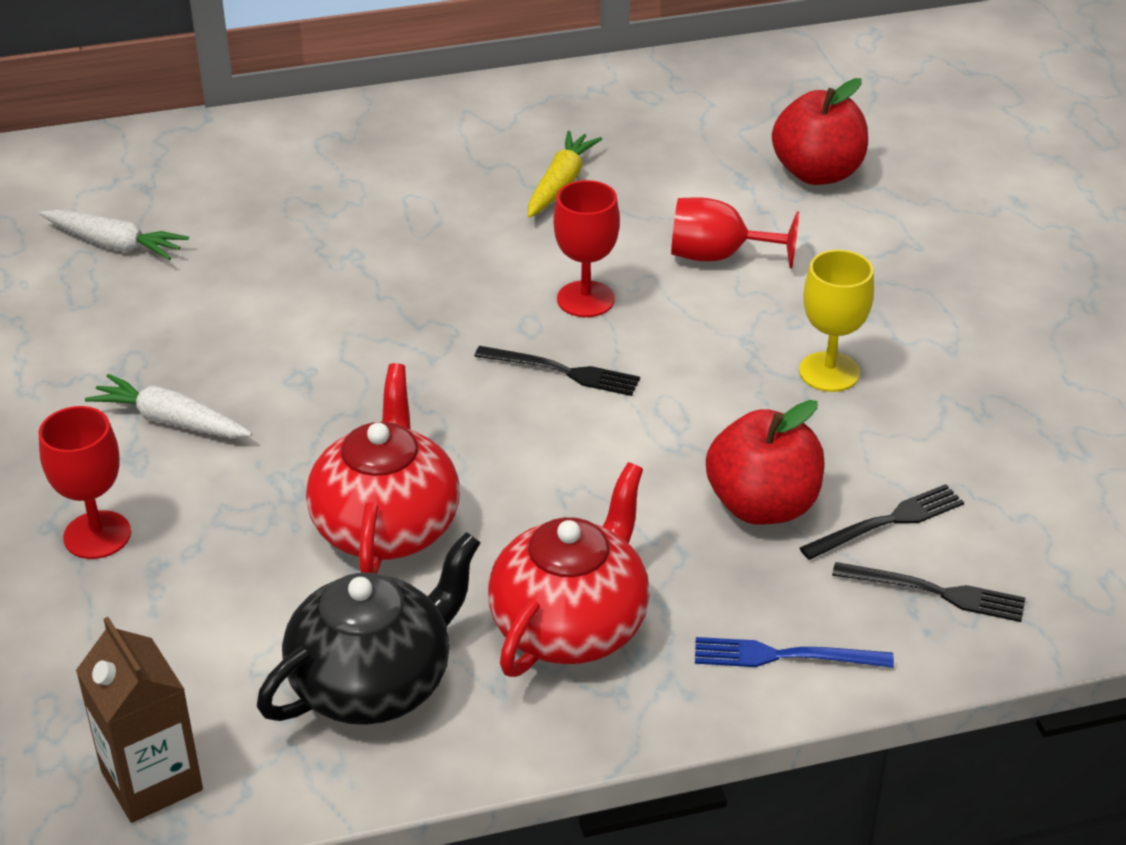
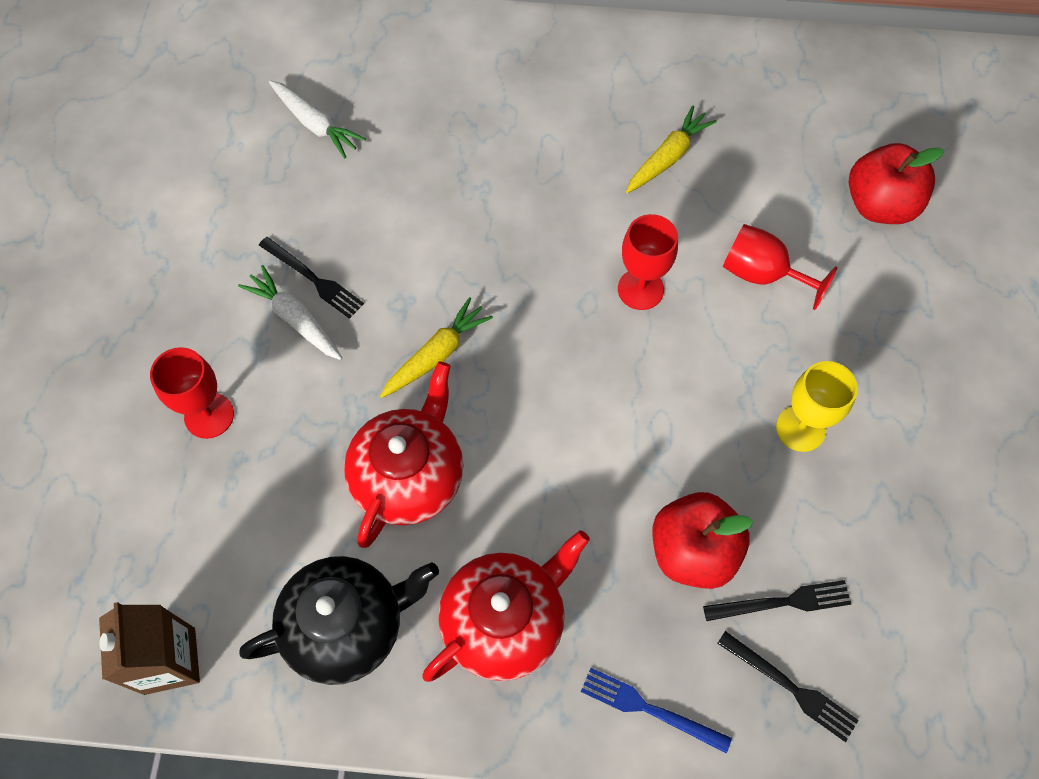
camera: 20 degrees right, 25 degrees up
black fork [475,346,640,396] -> black fork moved to [259,237,364,319]
none -> yellow carrot [380,297,493,398]

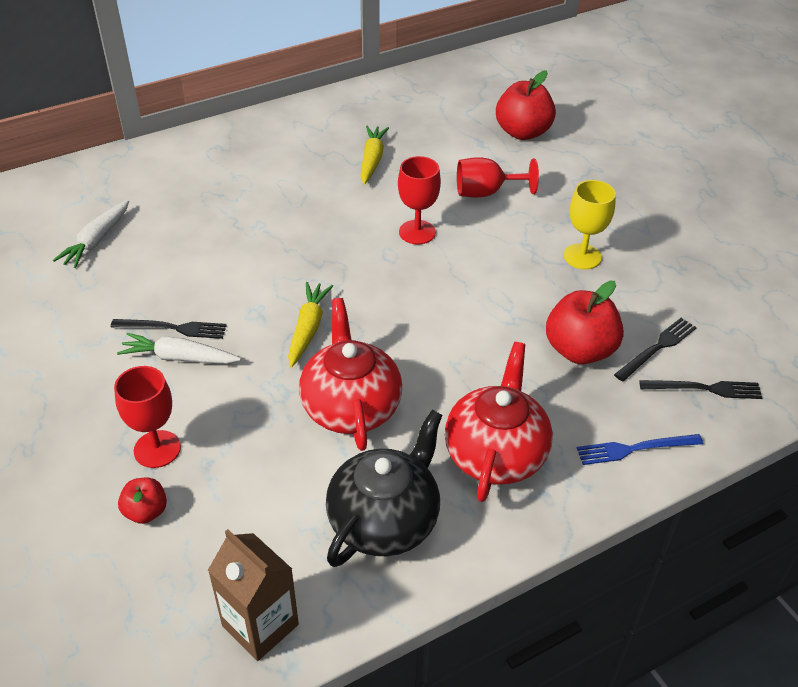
camera: 35 degrees left, 20 degrees down
white carrot [269,81,366,158] -> white carrot turned 105 degrees clockwise [53,200,129,268]
none -> red apple [118,478,167,524]

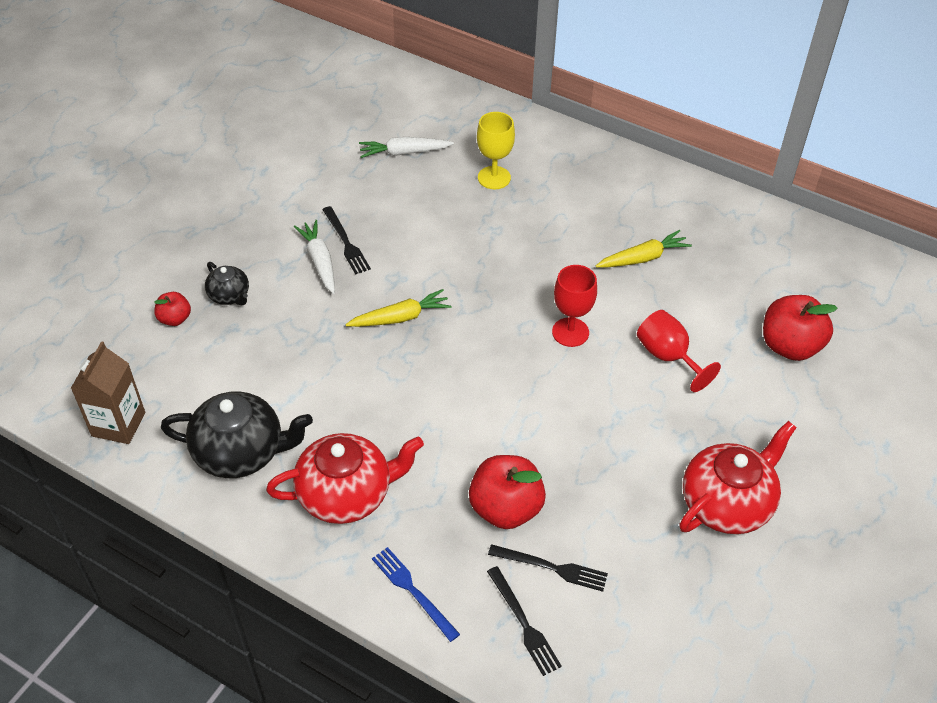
camera: 60 degrees right, 5 degrees up
red goblet [114,366,181,468] -> black teapot [205,262,249,305]
red teapot [299,298,403,451] -> red teapot moved to [679,421,797,534]
yellow goblet [564,180,616,269] -> yellow goblet moved to [477,112,515,189]

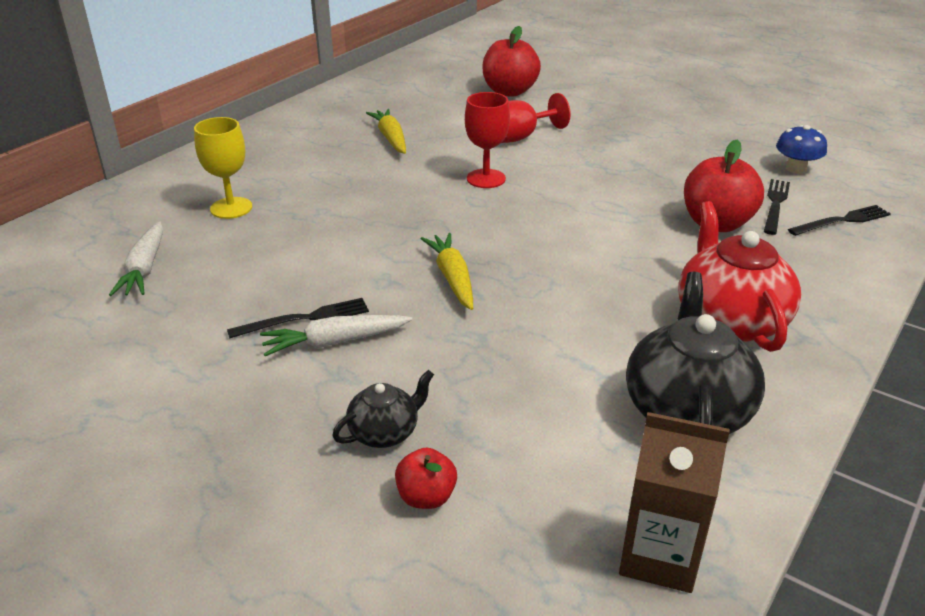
camera: 85 degrees left, 15 degrees down
blue fork [372,547,460,642] -> none
red teapot [679,421,797,534] -> none
none -> blue mushroom [776,125,827,174]

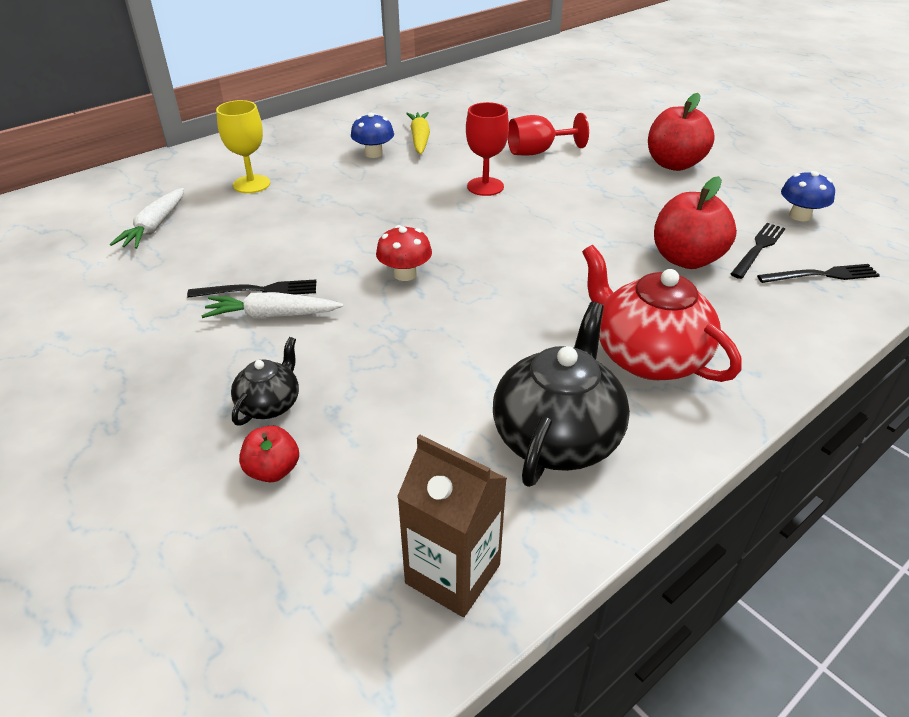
camera: 15 degrees right, 5 degrees up
black teapot [332,370,434,448] -> black teapot turned 45 degrees counterclockwise [231,337,299,426]
yellow carrot [420,233,473,310] -> red mushroom [376,225,432,281]
red apple [483,26,541,97] -> red apple moved to [648,93,715,171]
red teapot [678,201,801,352] -> red teapot turned 45 degrees counterclockwise [582,245,742,382]
none -> blue mushroom [351,113,394,158]

